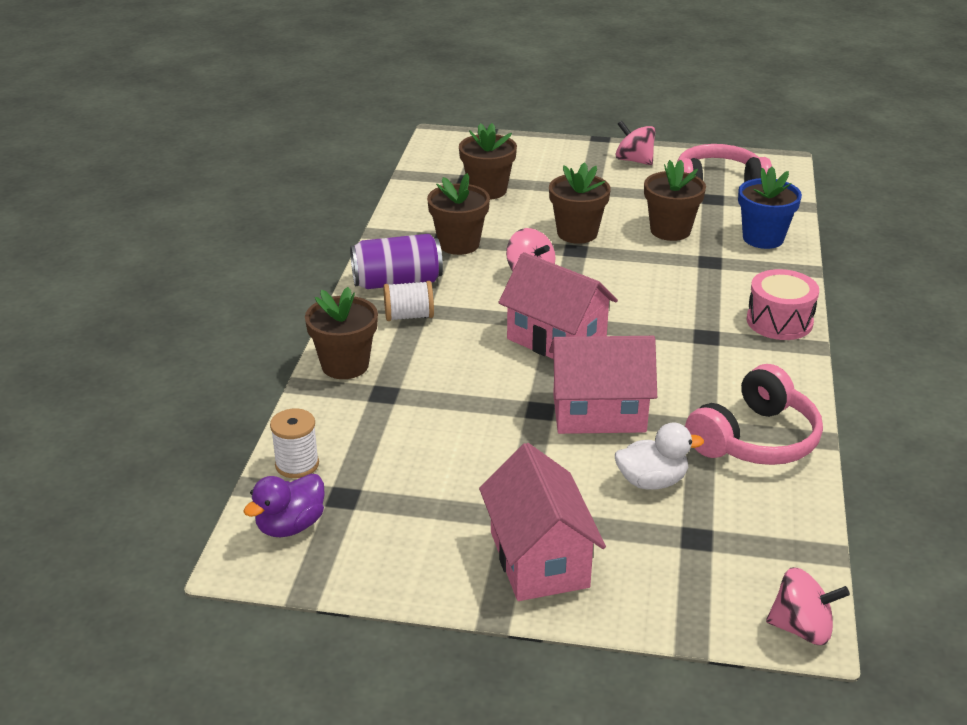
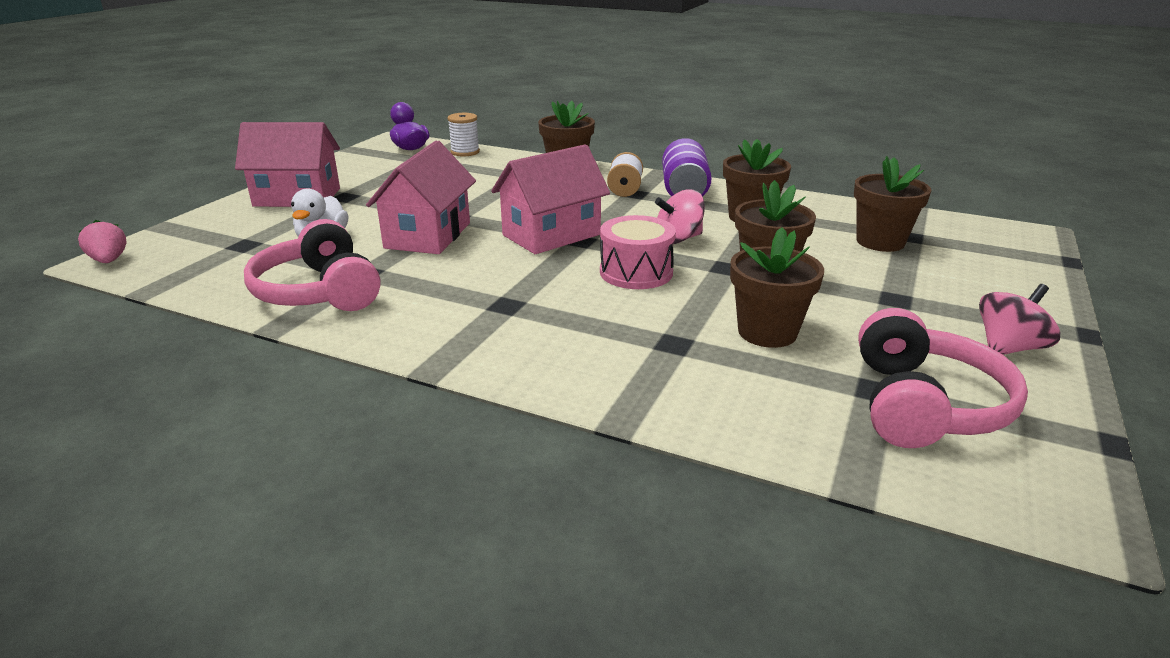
camera: 105 degrees right, 5 degrees down
blue flower pot [738,167,802,249] -> none
pink drum [746,269,819,340] -> pink drum moved to [600,215,676,289]
pink spinning top [766,567,850,645] -> pink strawberry [78,220,127,263]

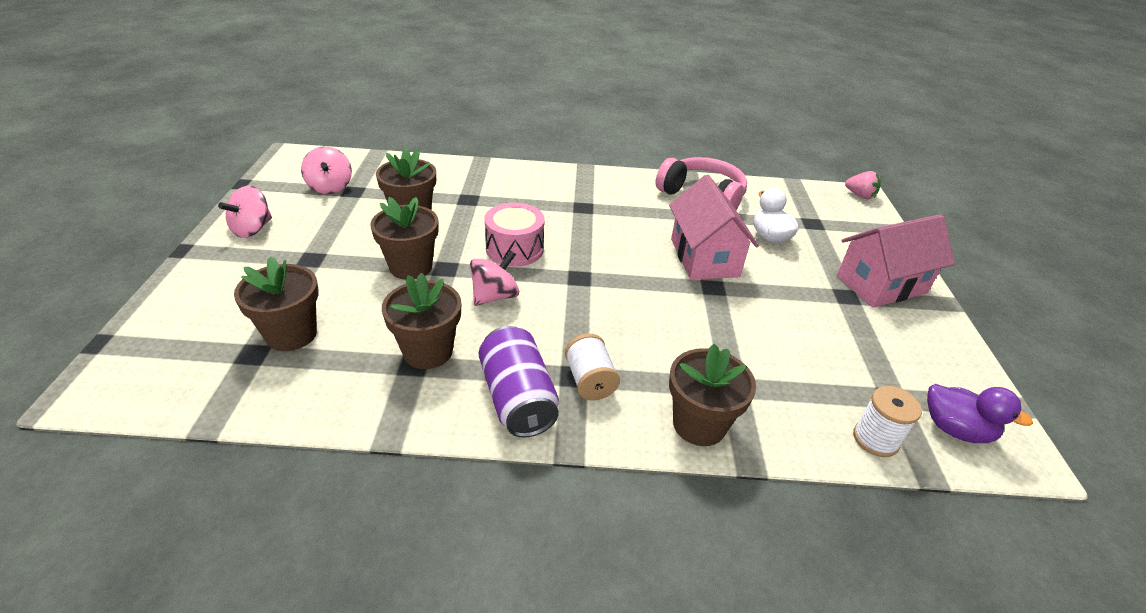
camera: 155 degrees right, 10 degrees up
pink house [491,144,610,254] -> none
pink headphones [858,308,1028,448] -> pink spinning top [301,147,352,194]

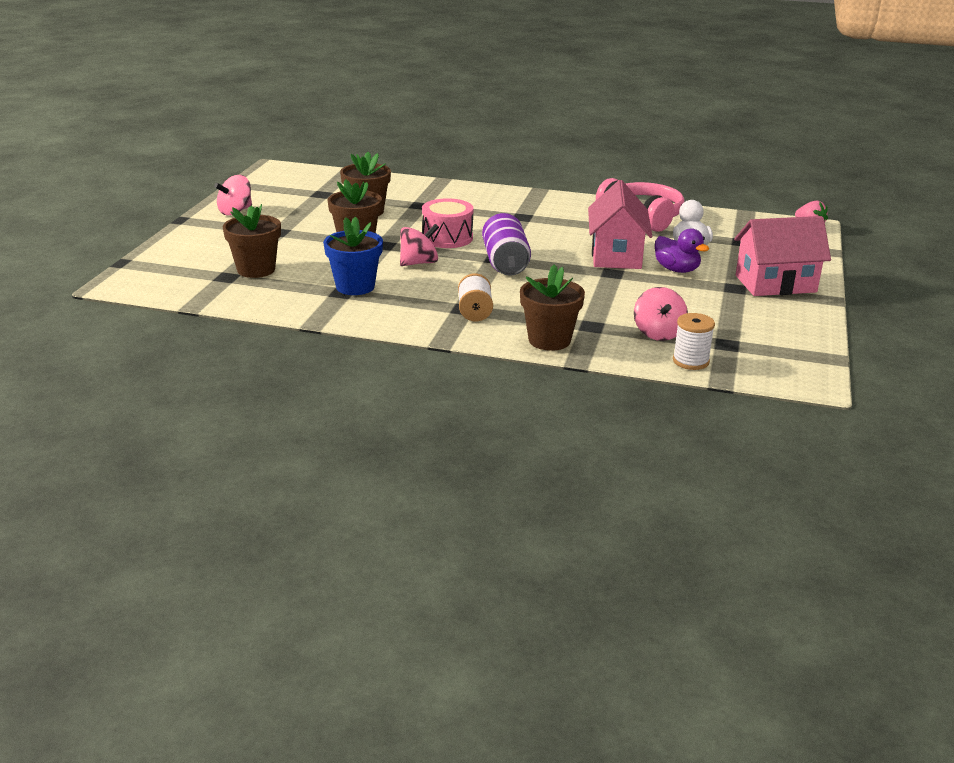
camera: 15 degrees right, 10 degrees down
pink spinning top [301,147,352,194] -> pink spinning top moved to [634,287,688,341]
brown flower pot [382,273,461,369] -> blue flower pot [323,216,383,295]
purple can [479,326,559,438] -> purple can moved to [482,213,531,275]
purple duck [927,384,1033,443] -> purple duck moved to [655,228,709,273]

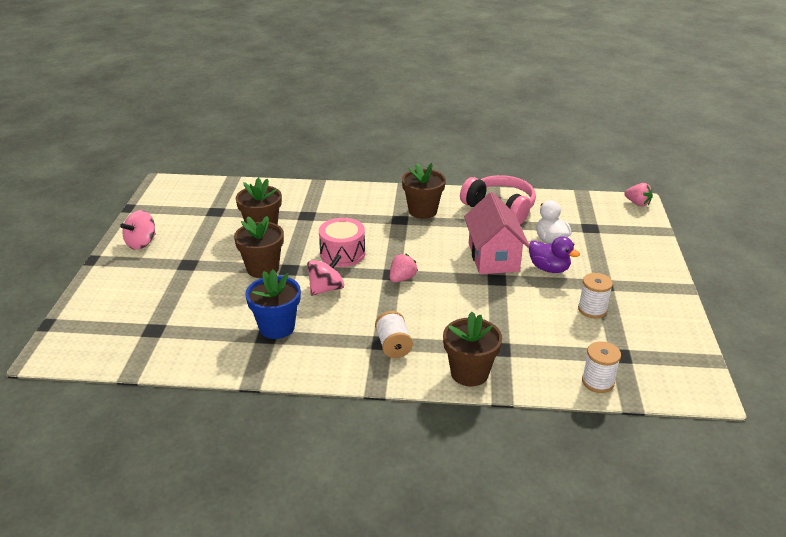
camera: 10 degrees left, 5 degrees up
brown flower pot [223,204,281,278] -> brown flower pot moved to [402,163,446,219]
purple can [482,213,531,275] -> pink strawberry [390,254,418,282]
pink spinning top [634,287,688,341] -> none
pink house [734,216,831,296] -> none
none -> white spool [578,273,613,319]

